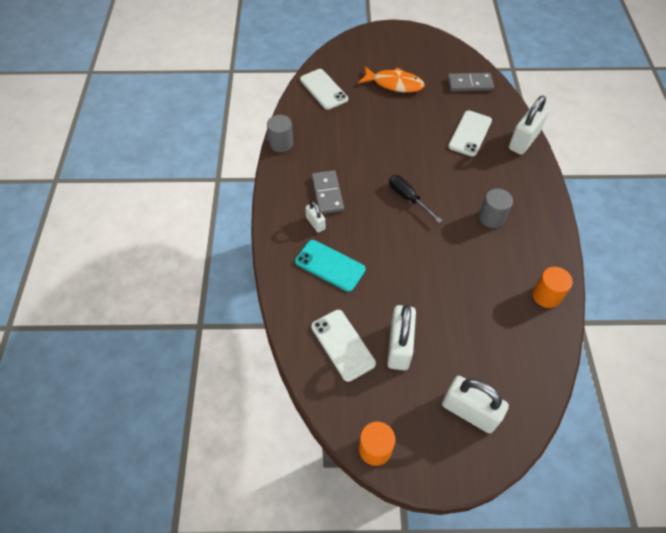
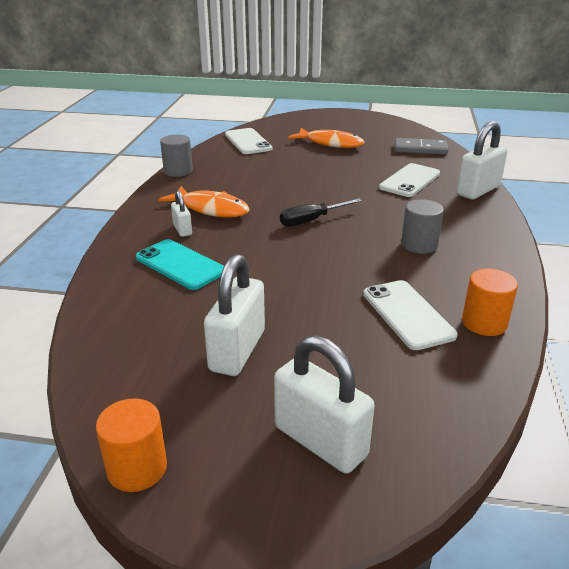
camera: 10 degrees right, 25 degrees down
white phone [311,310,376,382] -> white phone moved to [363,280,458,350]
grey domino [312,170,344,214] -> orange fish [159,186,250,218]
black screwdriver [389,175,442,223] -> black screwdriver turned 90 degrees counterclockwise [280,198,362,227]

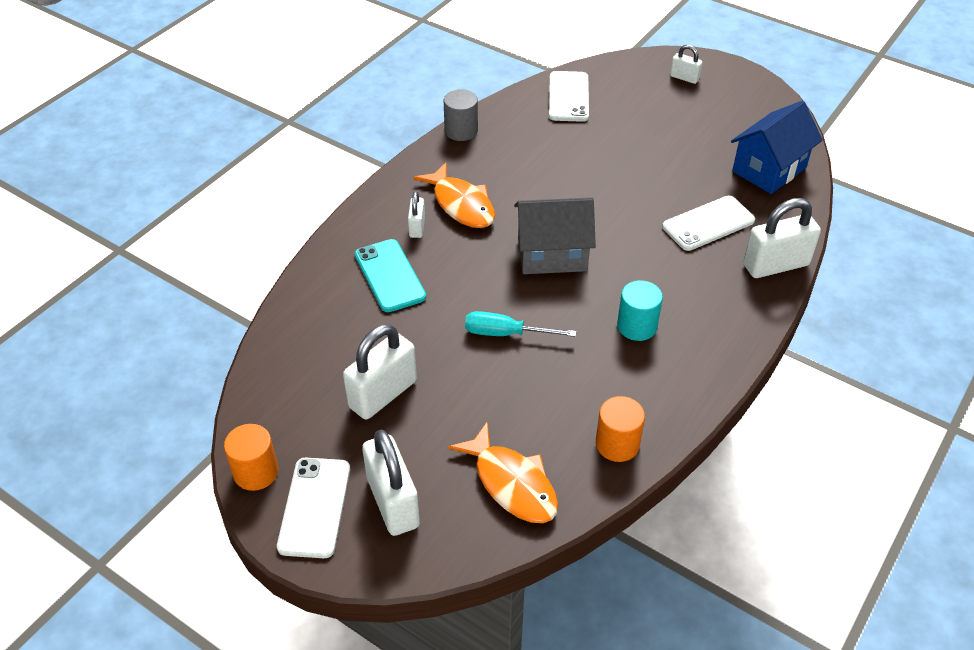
camera: 25 degrees right, 15 degrees up
black screwdriver [280,198,362,227] -> grey house [514,197,596,274]
orange fish [288,128,364,148] -> orange fish moved to [448,422,558,523]
white phone [363,280,458,350] -> white phone moved to [277,458,350,558]
grey domino [395,138,448,155] -> blue house [731,101,823,194]
grey cylinder [401,199,444,254] -> turquoise cylinder [617,280,663,341]
none -> turquoise screwdriver [465,311,576,337]
none -> white padlock [670,44,703,84]

